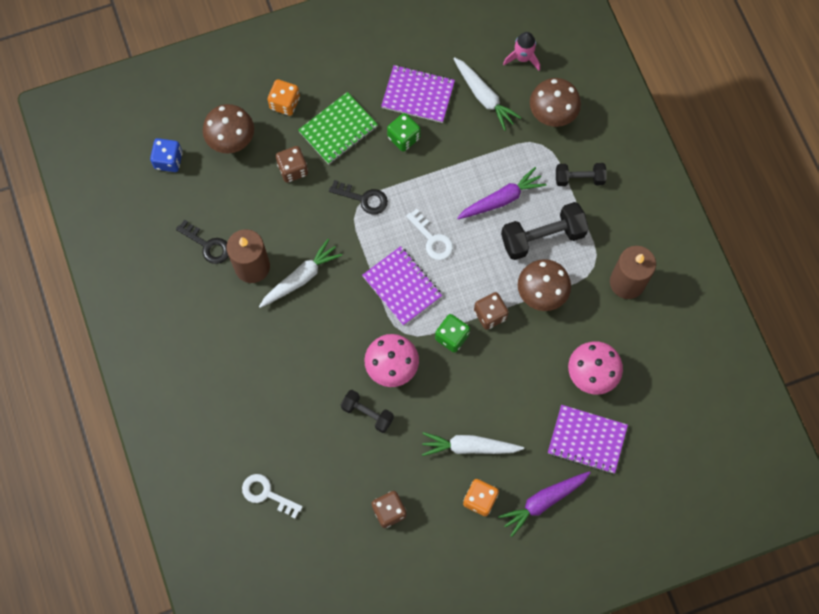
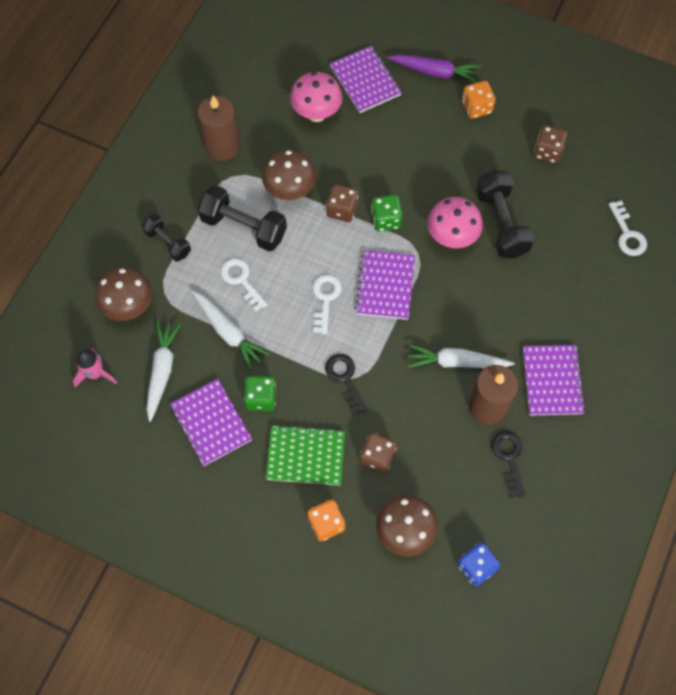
camera: 135 degrees left, 5 degrees down
black dumbbell [341,390,394,433] -> black dumbbell [476,170,534,258], size x1.65
white carrot [422,432,524,456] -> white carrot moved to [192,291,269,370]
purple carrot [457,167,546,219] -> white key [220,258,268,312]
none -> purple notebook [523,345,586,416]

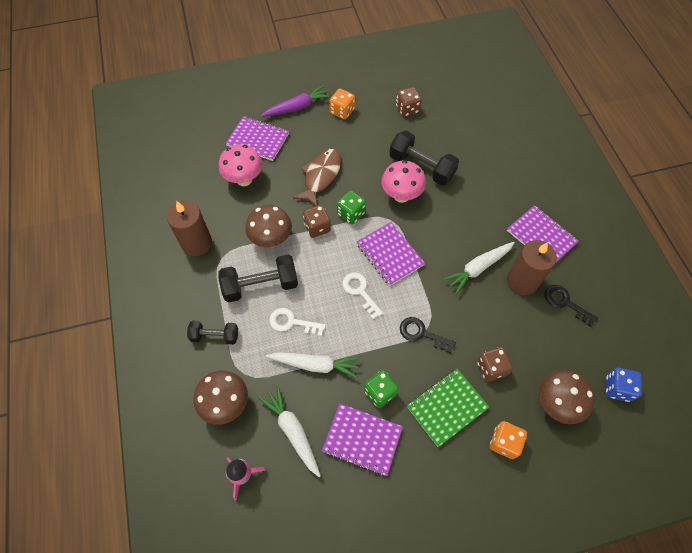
camera: 40 degrees left, 5 degrees down
white key [608,200,647,256] -> none
none -> brown fish [293,149,341,206]

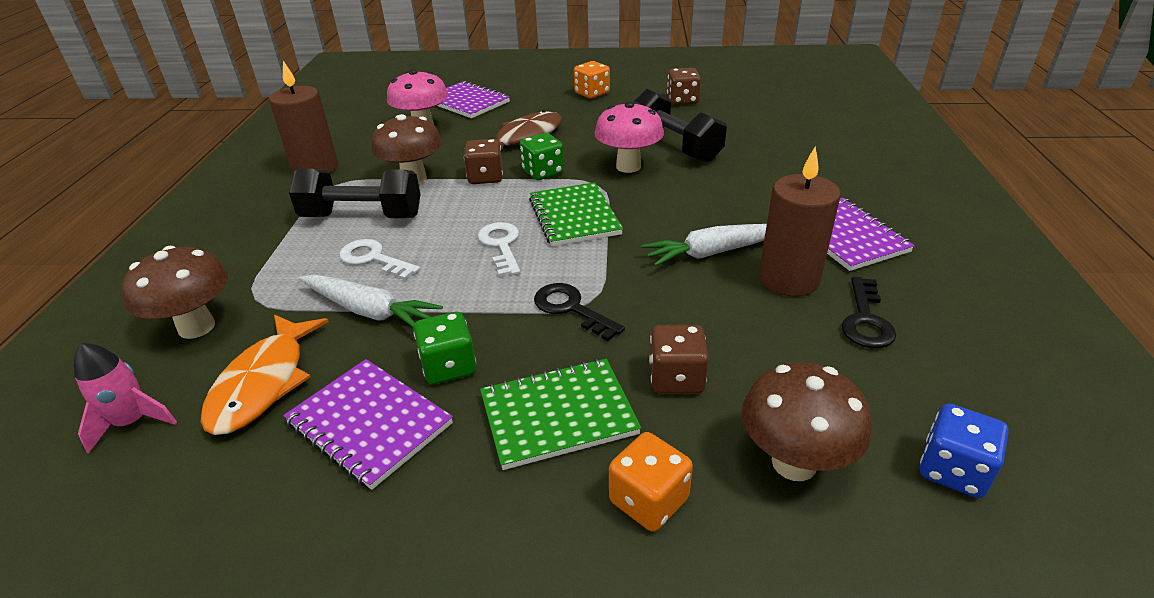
camera: 20 degrees right, 25 degrees down
black dumbbell [187,321,238,345] -> none
white carrot [259,386,321,477] -> orange fish [201,314,329,435]
purple carrot [261,85,331,117] -> none
purple notebook [357,222,425,286] -> green notebook [529,182,623,247]
black key [545,285,598,327] -> black key turned 135 degrees counterclockwise [842,277,896,348]

